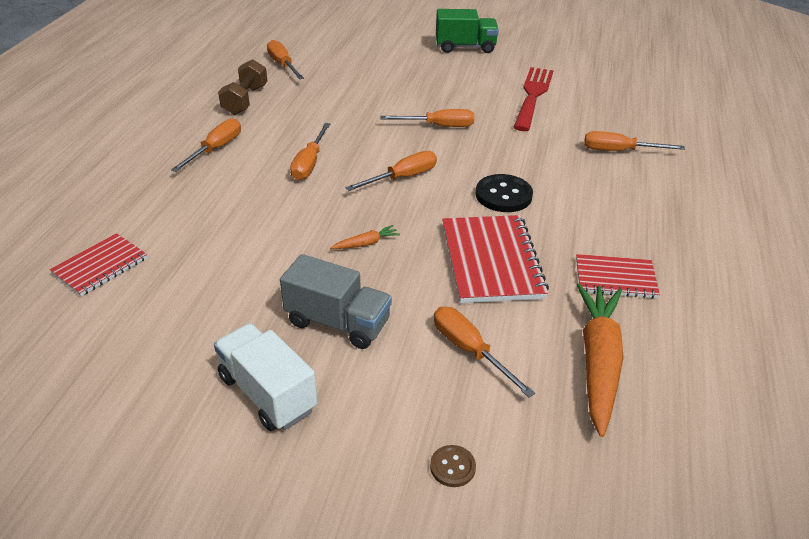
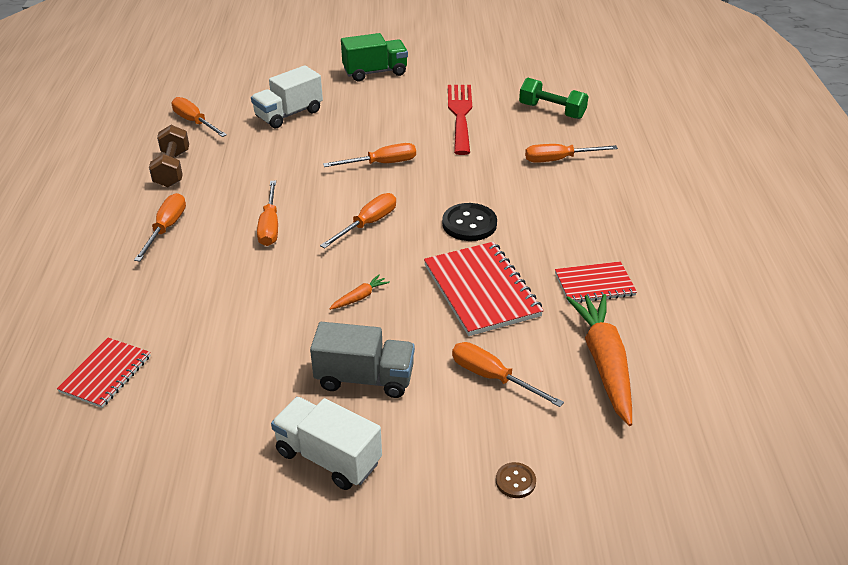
camera: 15 degrees left, 0 degrees up
none -> white truck [251,65,323,128]
none -> green dumbbell [519,78,588,119]

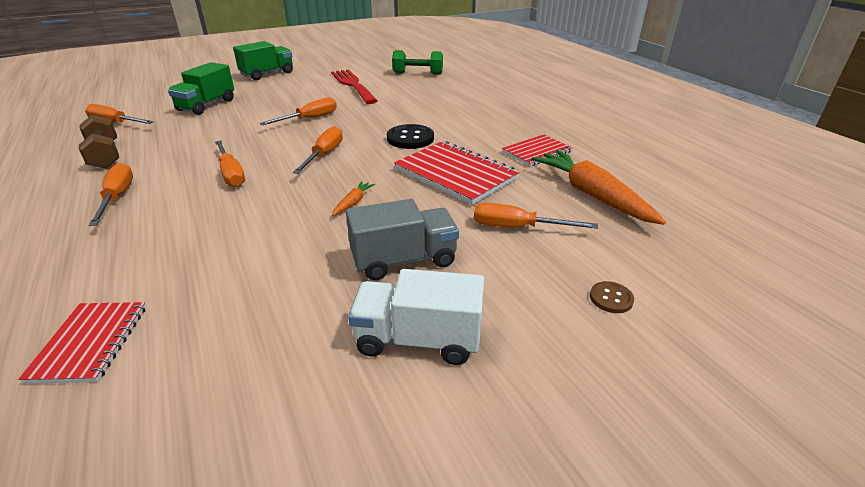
camera: 25 degrees left, 5 degrees down
white truck [251,65,323,128] -> green truck [168,62,234,115]
orange screwdriver [525,144,618,163] -> none

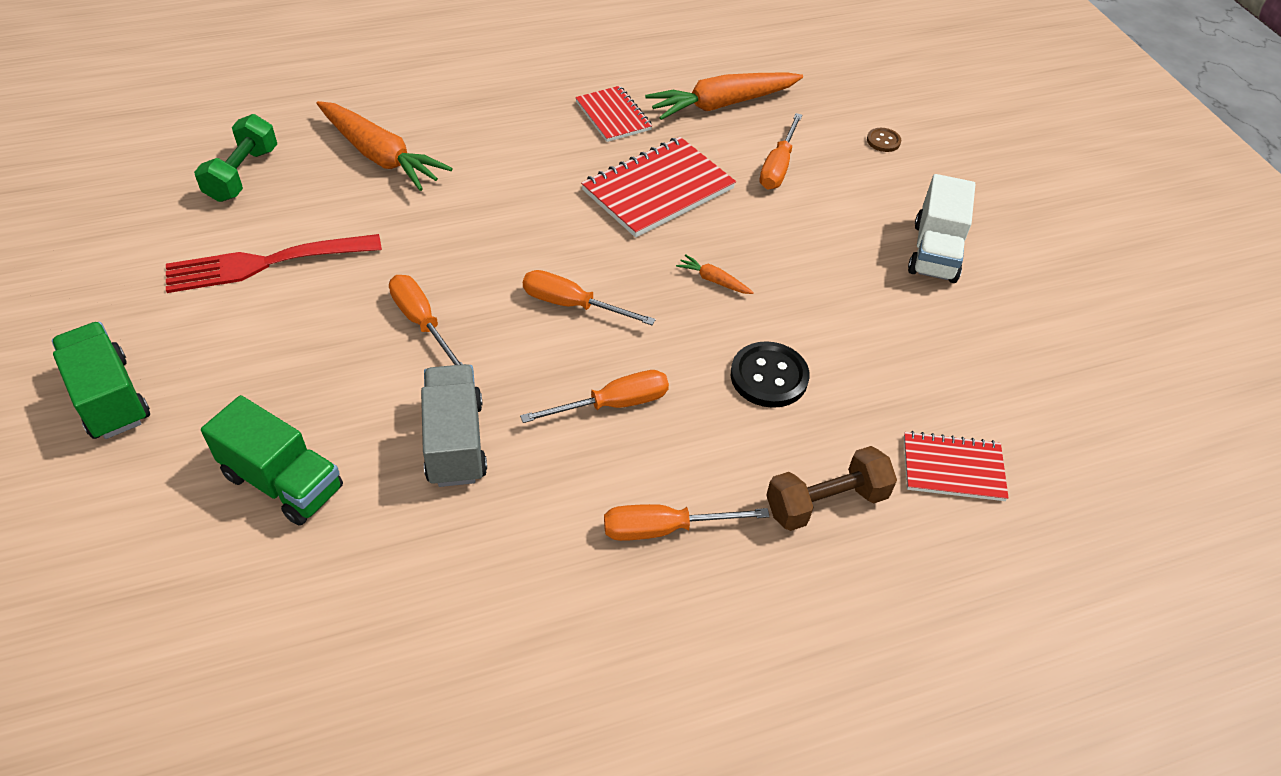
camera: 85 degrees left, 15 degrees up
brown dumbbell [79,115,119,169] -> brown dumbbell moved to [766,446,897,531]
orange screwdriver [85,104,154,124] -> none
grey truck [346,199,459,280] -> grey truck moved to [421,364,487,487]
black button [387,124,434,149] -> black button moved to [731,341,809,408]
none -> orange carrot [317,101,453,191]

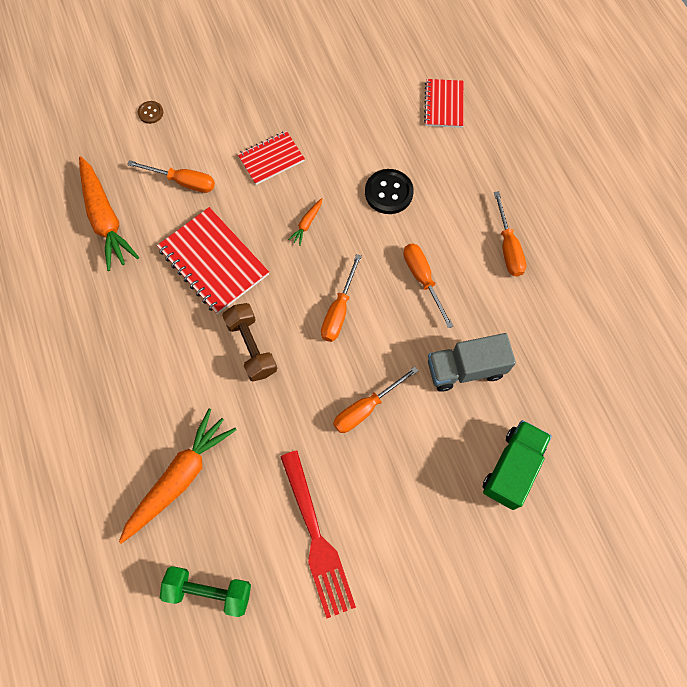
camera: 90 degrees left, 20 degrees up
green truck [52,322,150,439] -> none
red notebook [575,86,652,142] -> red notebook moved to [237,131,305,185]
brown dumbbell [766,446,897,531] -> brown dumbbell moved to [222,303,277,381]
white truck [908,174,975,283] -> none

